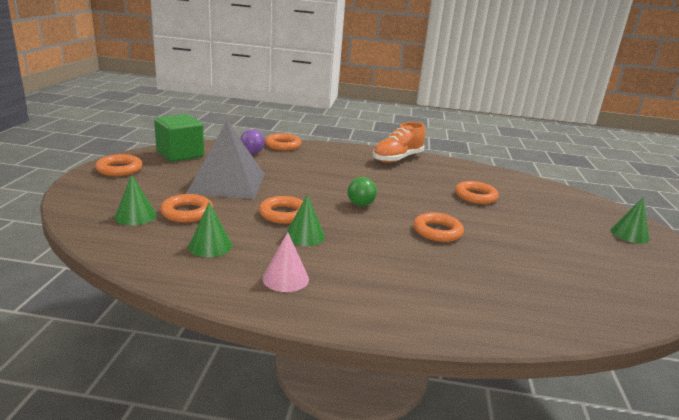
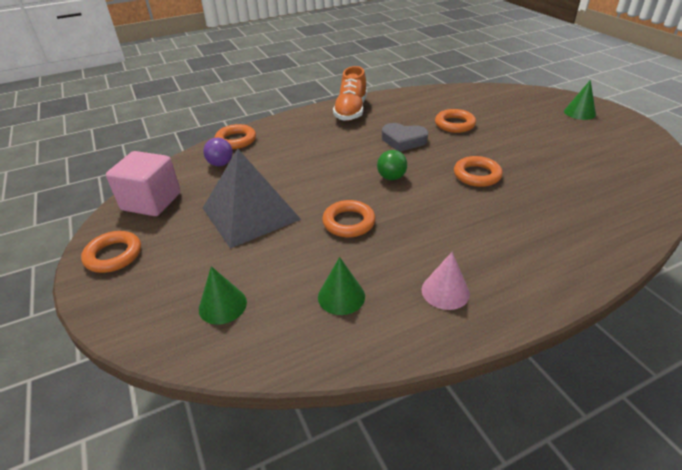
camera: 30 degrees left, 15 degrees up
green cube [154,114,204,162] -> pink cube [106,151,181,216]
orange ring [160,194,213,223] -> none
green cone [285,194,325,246] -> none
none -> grey heart [382,123,428,152]

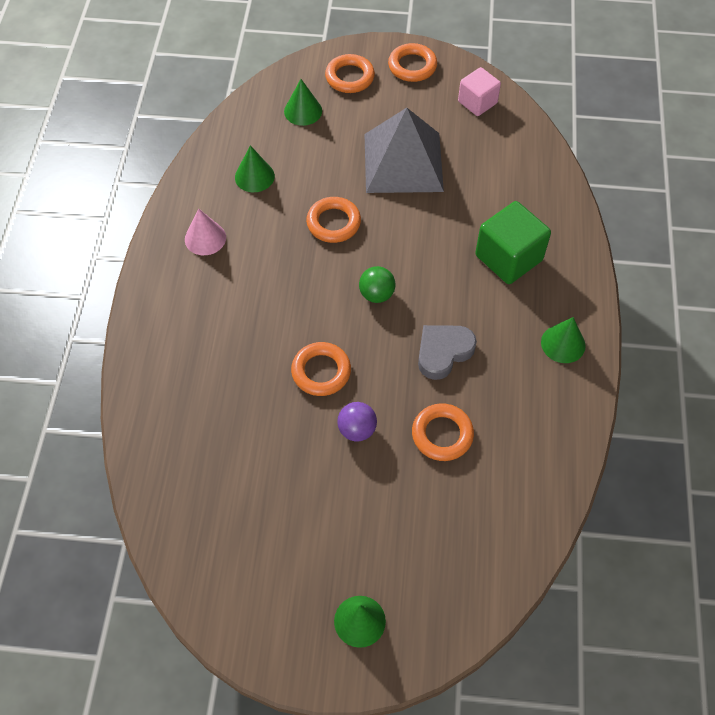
camera: 120 degrees right, 20 degrees up
pink cube [106,151,181,216] -> pink cube [458,67,501,116], size x0.65
purple ball [203,138,233,166] -> purple ball moved to [337,402,377,442]
orange ring [215,124,256,149] -> orange ring moved to [325,54,375,93]
orange shoe [333,66,367,121] -> green cone [541,317,586,363]
none -> green cube [475,201,551,284]

